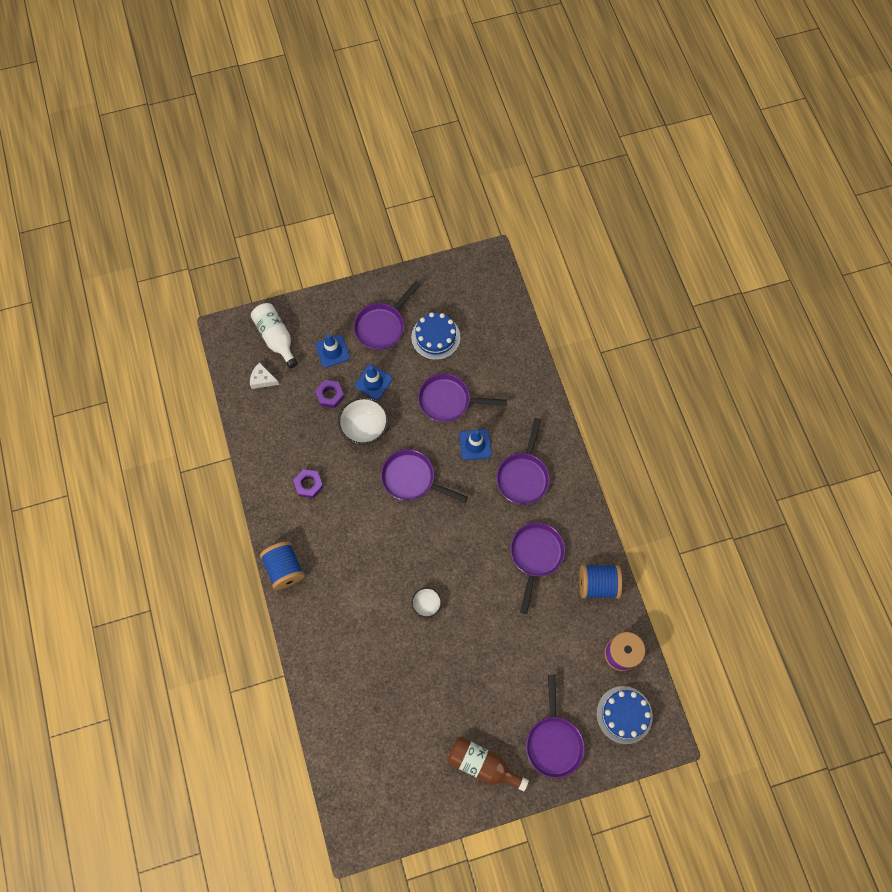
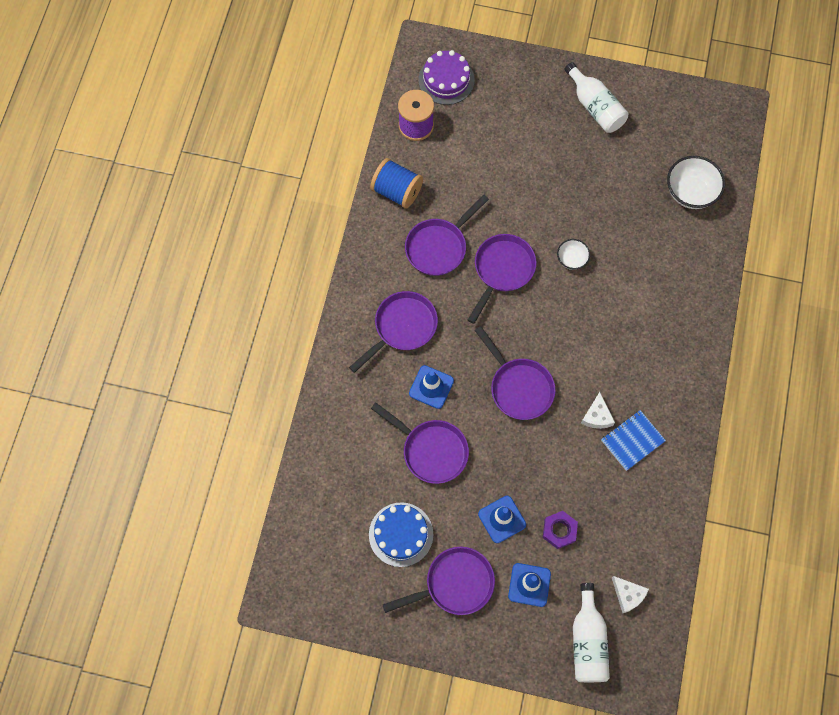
camera: 150 degrees left, 0 degrees up
blue spool [260,541,305,590] -> none
purple nut [293,469,324,499] -> blue notebook [601,410,666,471]
white bowl [338,397,388,445] -> white bowl moved to [667,156,725,209]
brown bottle [447,736,529,791] -> white bottle [564,62,628,133]
purple pan [526,675,584,778] -> purple pan moved to [468,234,536,324]
blue cake [596,686,653,744] -> purple cake [418,50,475,105]
none -> white cheese [581,392,615,429]

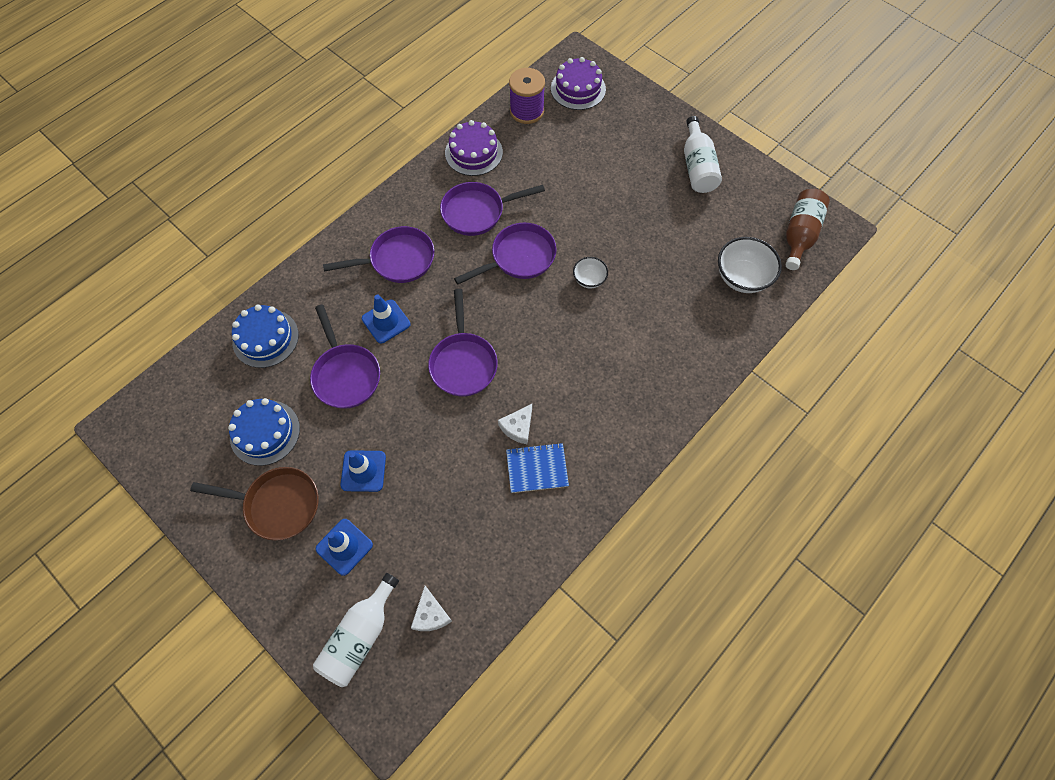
camera: 30 degrees right, 5 degrees down
blue spool [370,158,423,209] -> purple cake [445,120,503,176]
purple pan [383,547,495,615] -> brown pan [190,467,319,541]
purple nut [543,511,578,549] -> none
none -> blue cake [232,304,299,368]
none -> brown bottle [786,189,830,270]

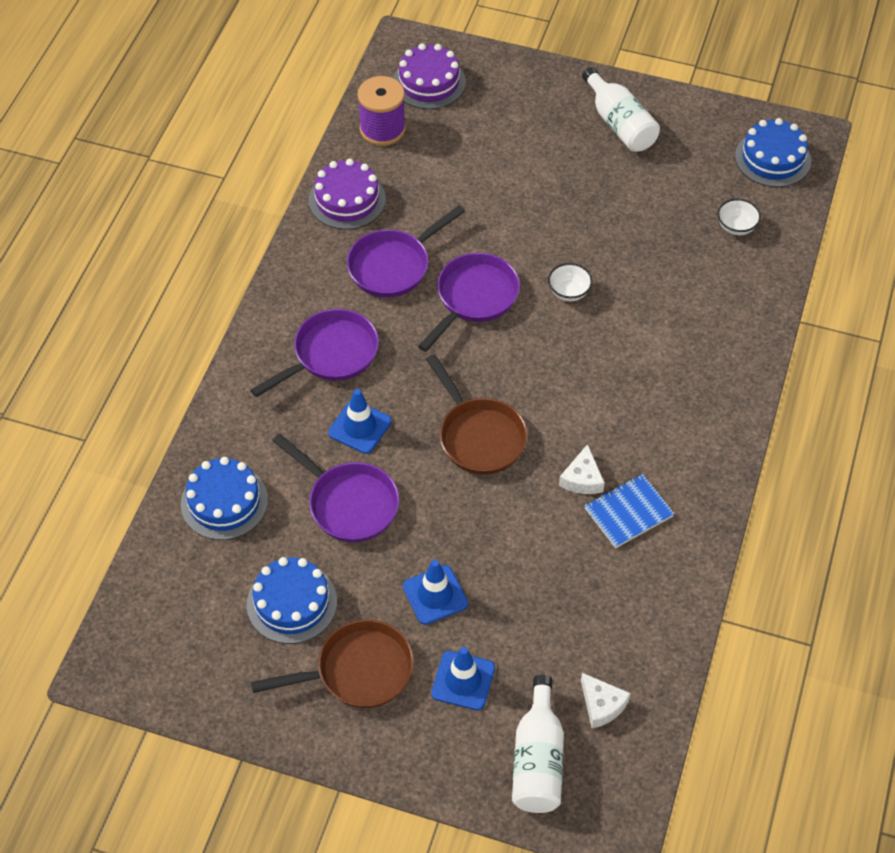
camera: 25 degrees left, 10 degrees down
purple pan [428,289,498,396] -> brown pan [426,354,528,475]
white bowl [718,237,782,293] -> white bowl [717,199,761,235], size x0.57
brown bottle [786,189,830,270] -> blue cake [735,118,811,187]

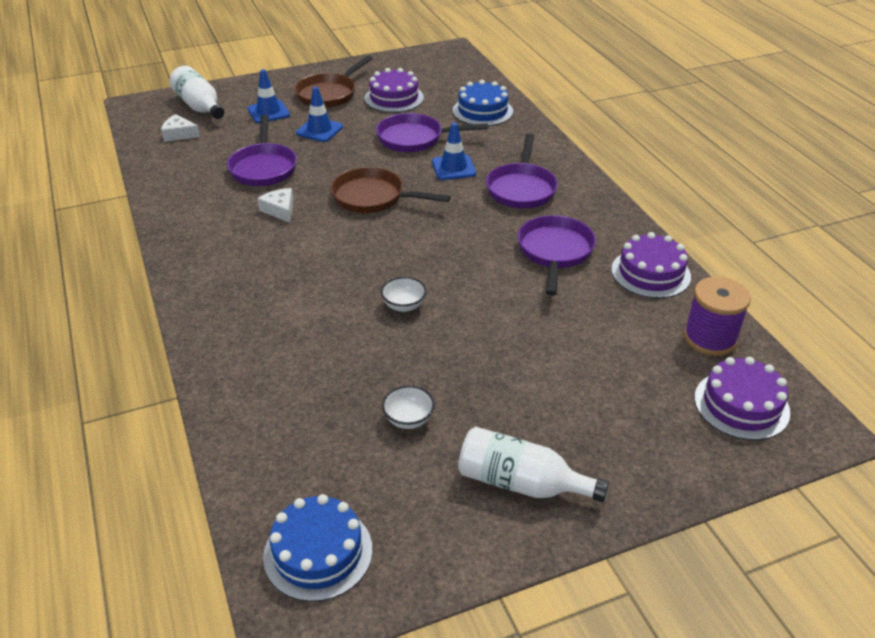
camera: 140 degrees right, 15 degrees down
blue cake [247,557,337,644] -> purple cake [365,68,424,113]
purple pan [418,253,520,352] -> purple pan moved to [227,115,297,186]
blue notebook [584,474,674,548] -> none
white bowl [717,199,761,235] -> white bowl moved to [382,385,435,429]

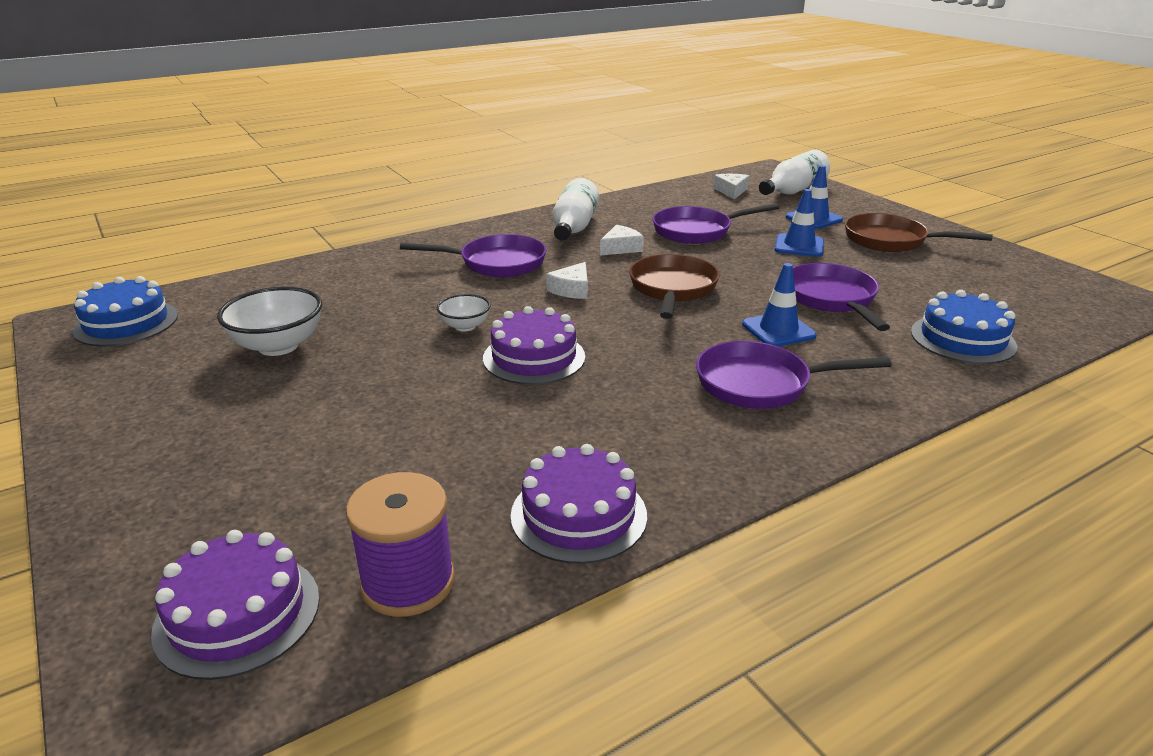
camera: 80 degrees right, 10 degrees down
purple cake [365,68,424,113] -> purple cake moved to [483,306,585,385]
white bowl [382,385,435,429] -> white bowl [217,287,322,356], size x1.76
white bottle [458,427,609,502] -> white bottle moved to [553,178,599,241]
purple pan [518,215,596,296] -> purple pan moved to [400,234,546,278]
none -> white cheese [546,262,588,299]

